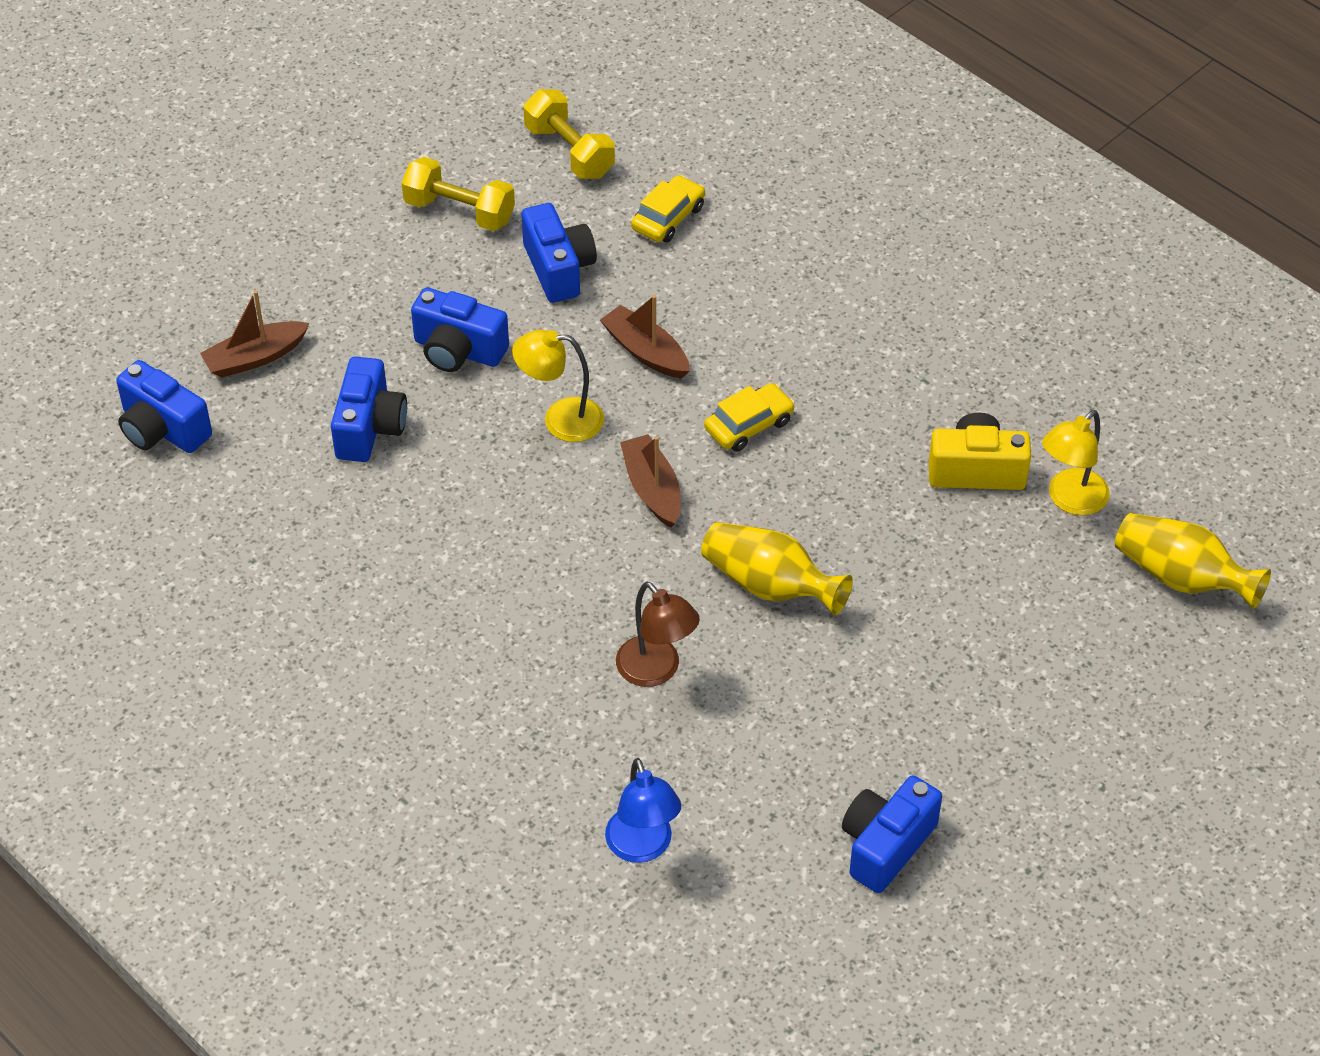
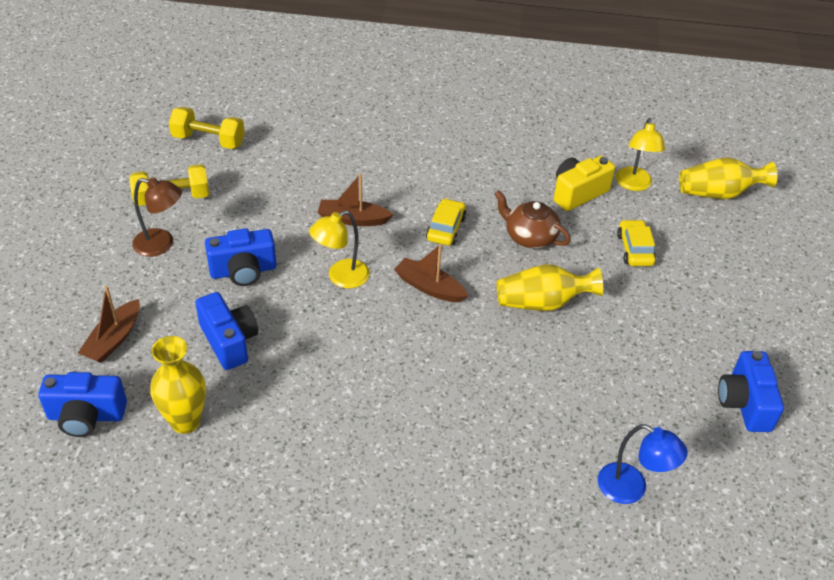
camera: 40 degrees left, 5 degrees down
blue camera [522,203,597,303] -> none
brown lamp [616,582,700,687] -> brown lamp moved to [132,177,182,257]
yellow car [631,175,705,243] -> yellow car moved to [617,220,656,266]
none -> yellow vase [150,336,206,434]
none -> brown teapot [494,190,571,249]

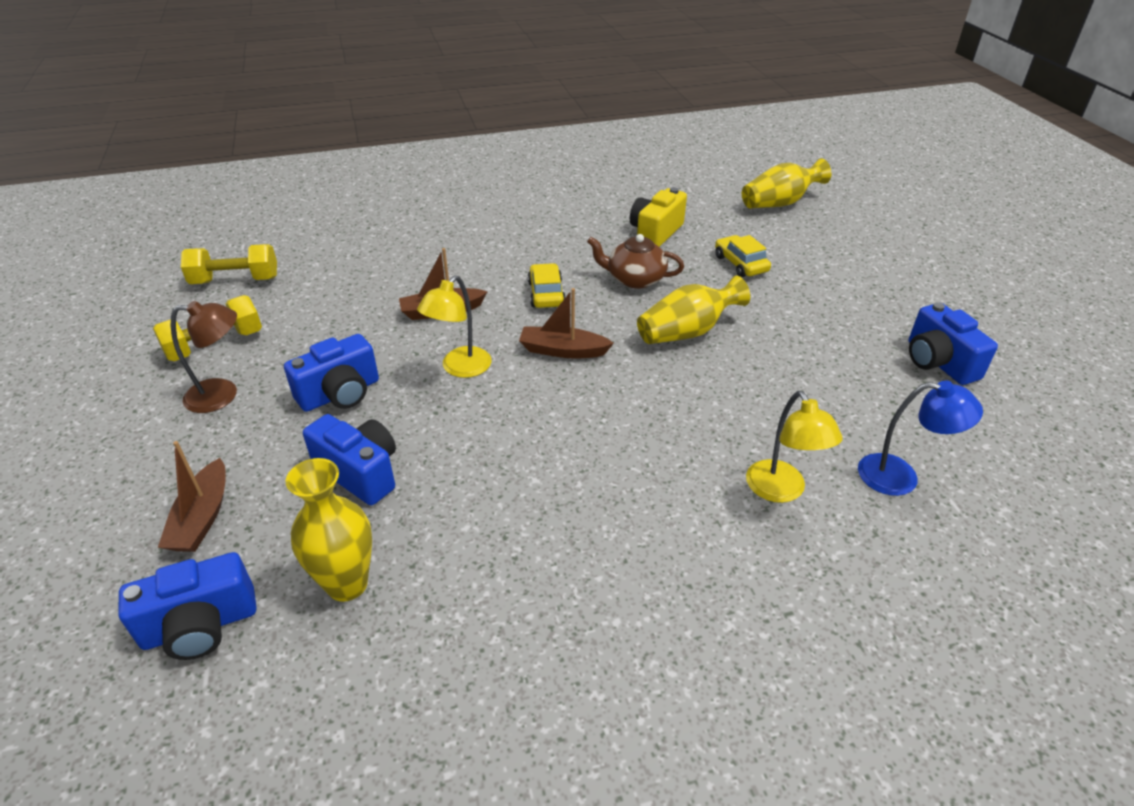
camera: 20 degrees left, 5 degrees down
yellow lamp [616,118,665,191] -> yellow lamp moved to [746,391,843,503]

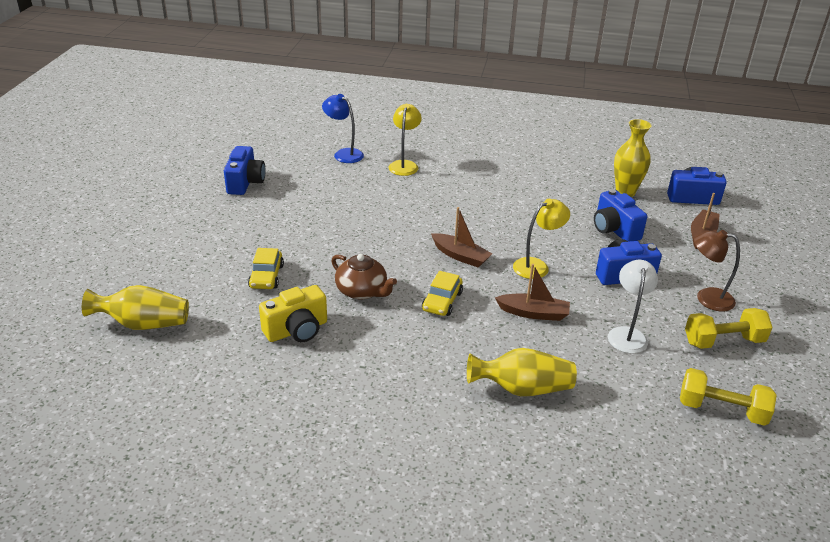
camera: 155 degrees left, 5 degrees down
yellow vase [637,275,750,344] -> yellow vase moved to [467,348,577,396]
none -> white lamp [608,260,658,354]

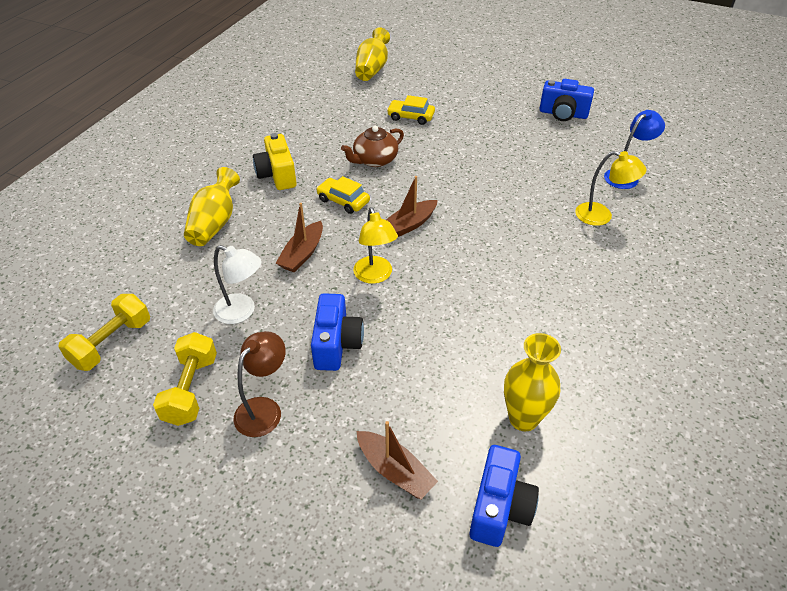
camera: 105 degrees right, 10 degrees up
yellow camera [259,285,327,342] -> yellow camera moved to [253,133,297,190]
blue camera [594,189,647,242] -> none

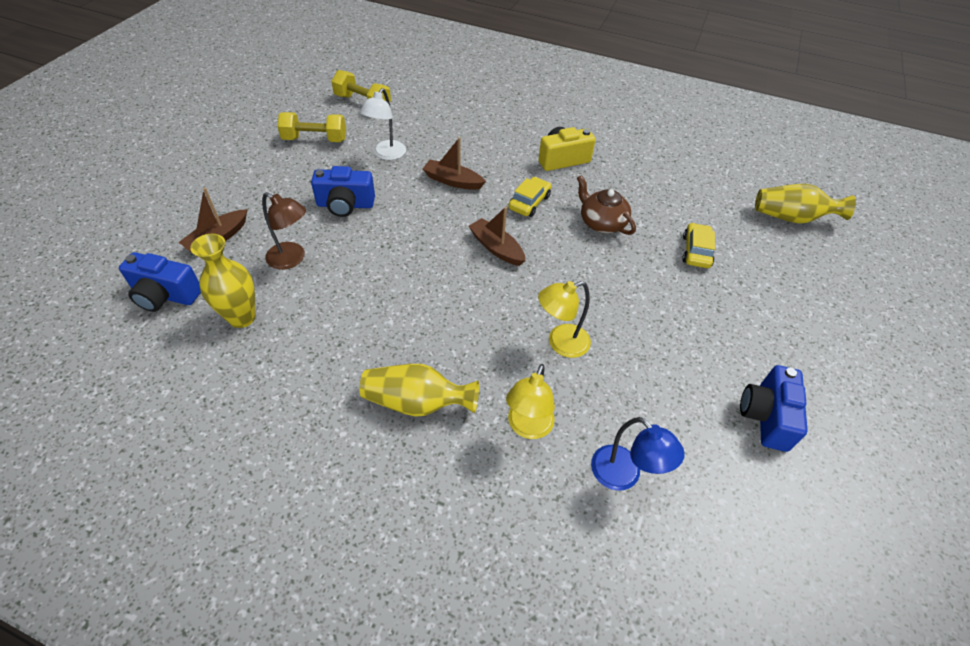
camera: 85 degrees right, 5 degrees up
yellow vase [184,167,240,246] -> yellow vase moved to [359,364,479,417]
brown lamp [233,331,286,437] -> brown lamp moved to [262,192,306,270]
yellow lamp [353,207,398,284] -> yellow lamp moved to [538,281,591,358]

